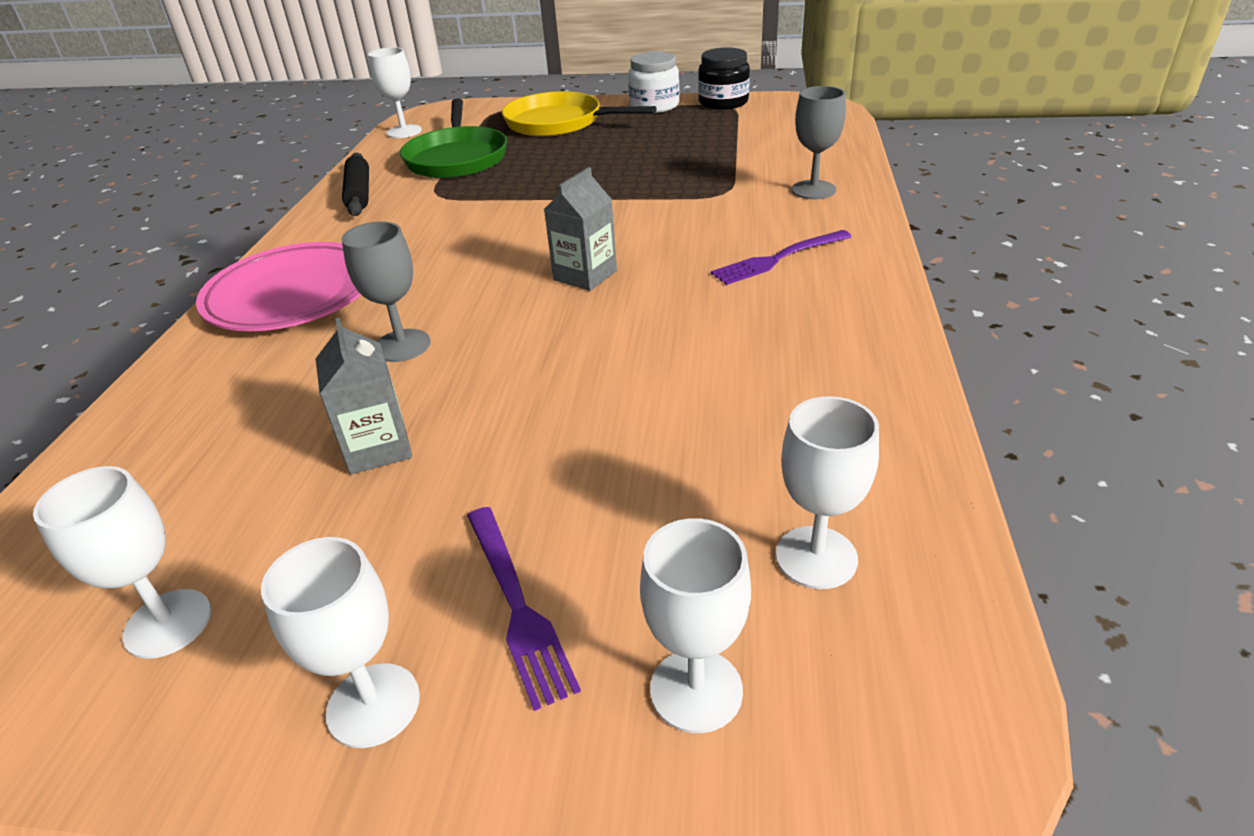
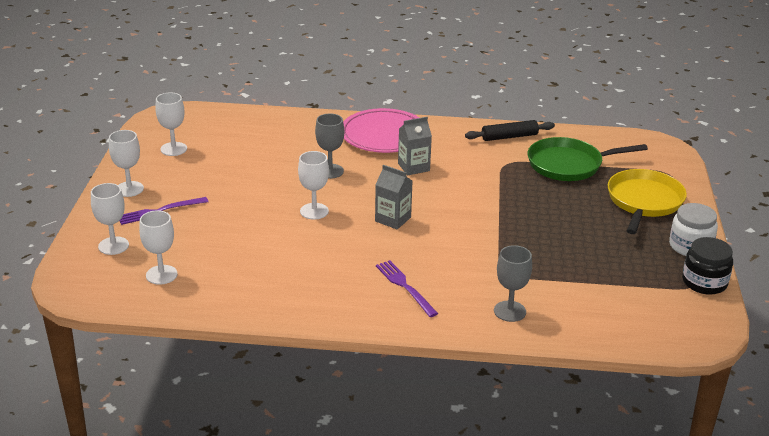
camera: 85 degrees right, 5 degrees down
grey carton [316,318,412,474] -> grey carton moved to [398,117,432,175]
white goblet [368,47,422,138] -> white goblet moved to [298,151,329,220]

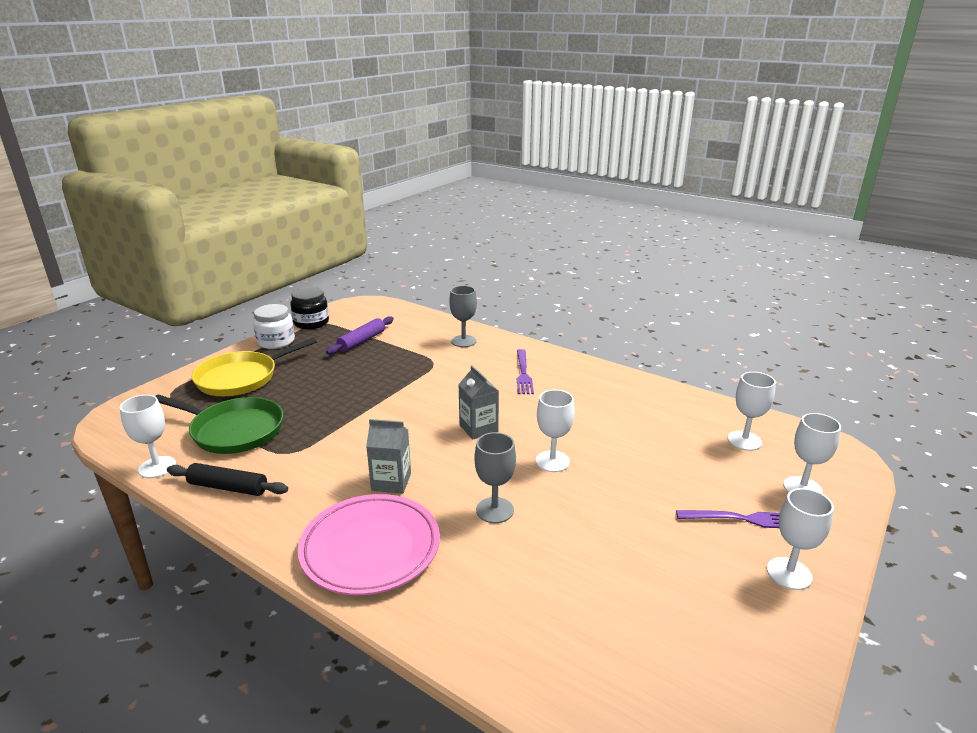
camera: 150 degrees left, 5 degrees down
white goblet [155,93,187,156] -> white goblet moved to [120,395,176,478]
none -> purple rolling pin [326,316,394,354]

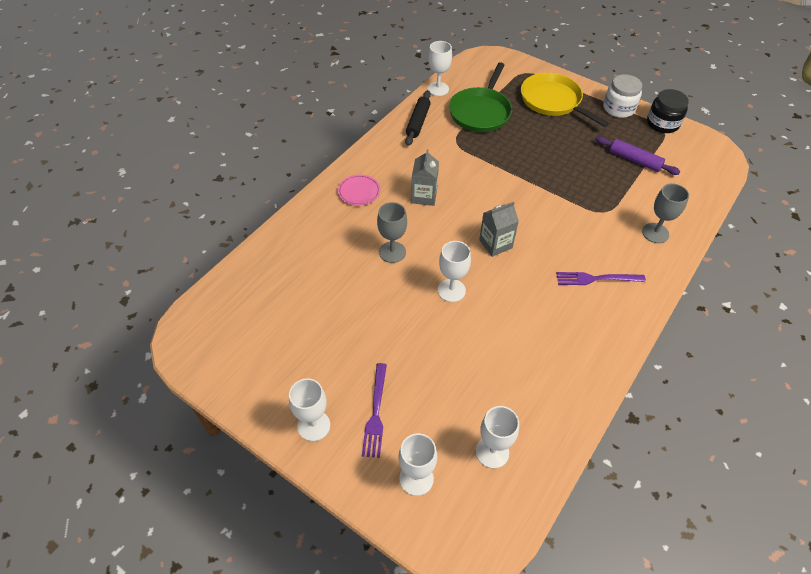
camera: 90 degrees right, 25 degrees up
pink plate [298,494,440,595] -> pink plate [338,175,380,206], size x0.50

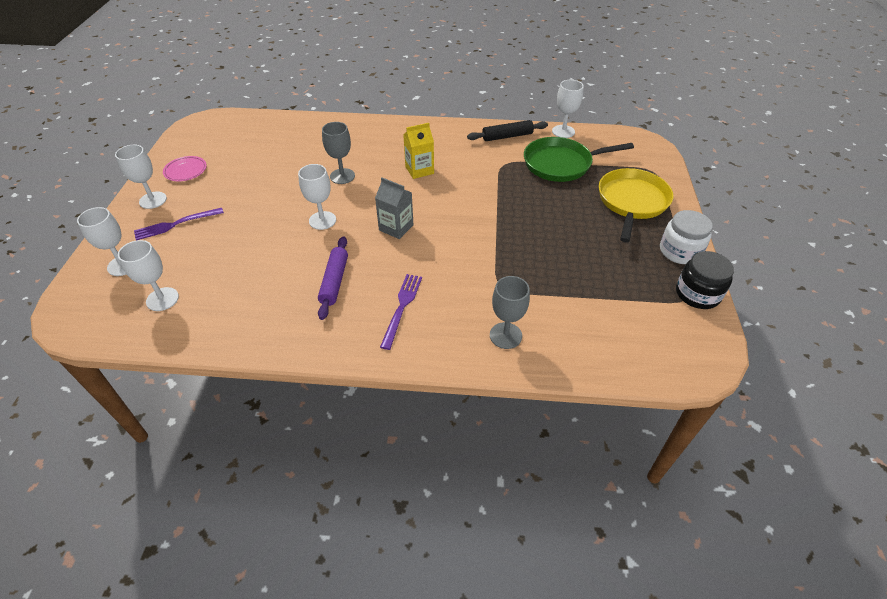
camera: 60 degrees right, 5 degrees down
pink plate [338,175,380,206] -> pink plate moved to [163,156,207,181]
grey carton [411,149,439,206] -> yellow carton [403,123,434,179]
purple fork [556,272,646,285] -> purple fork turned 45 degrees clockwise [380,274,422,350]
purple rolling pin [595,136,681,175] -> purple rolling pin moved to [318,236,348,320]

